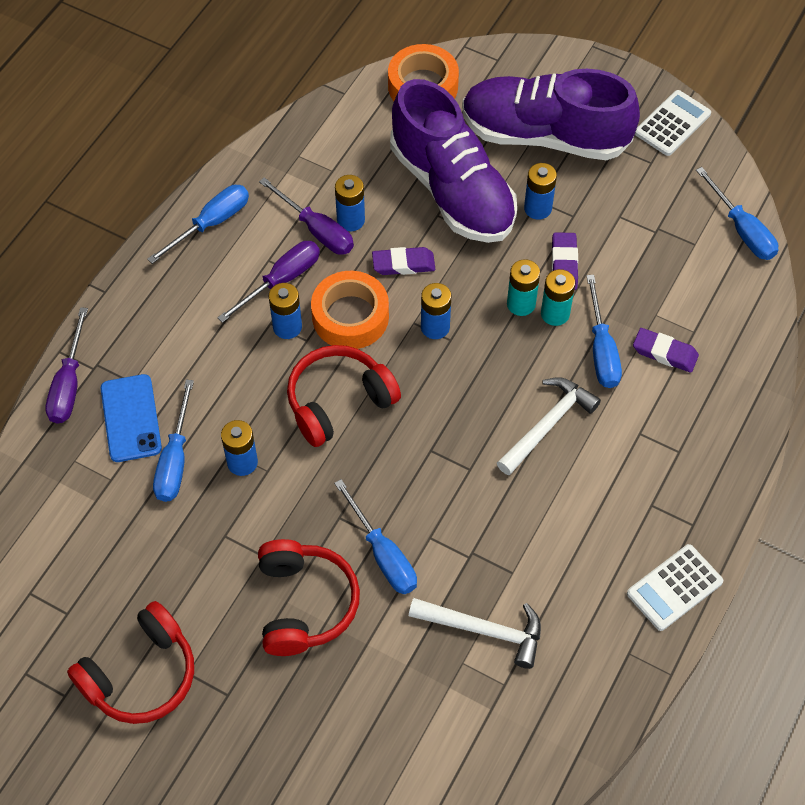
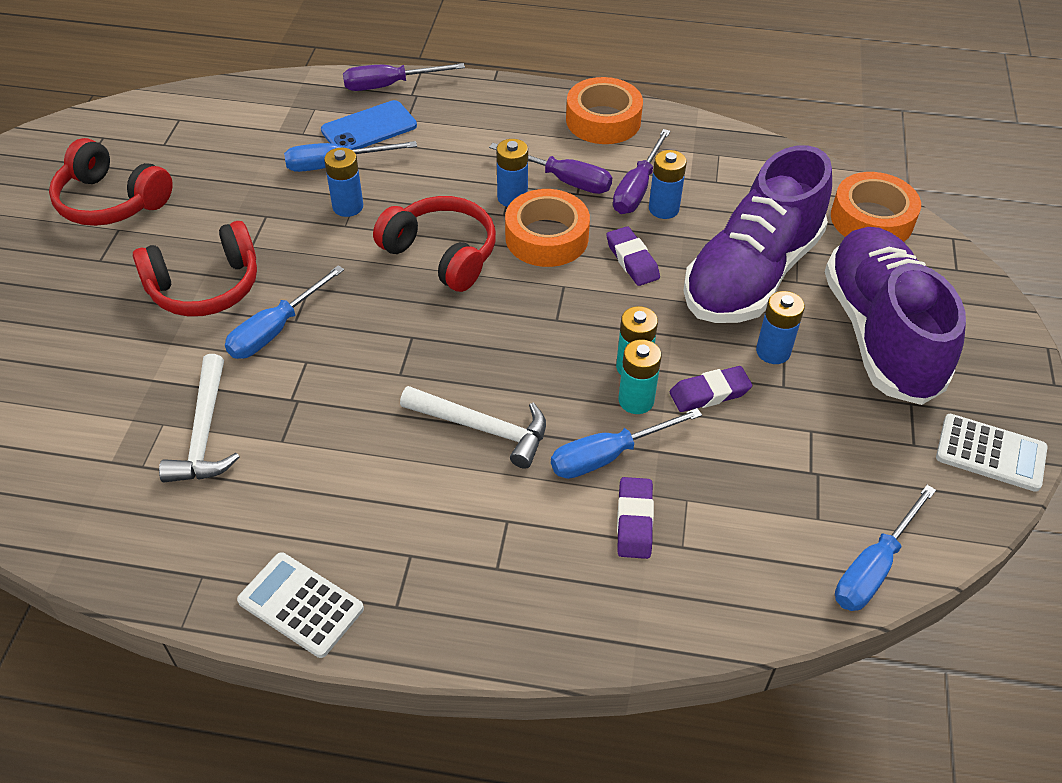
camera: 70 degrees right, 10 degrees down
blue screwdriver [147,185,249,264] -> orange tape [566,77,643,144]
blue battery [421,283,451,339] -> none

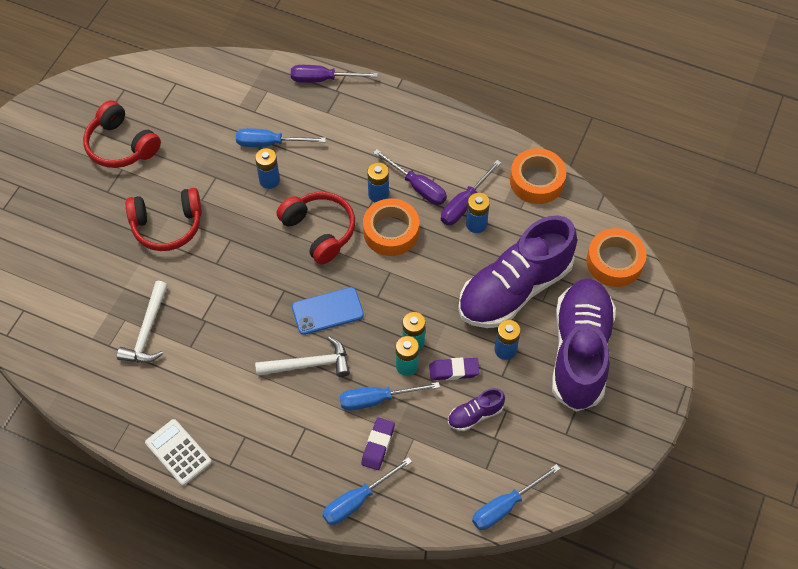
camera: 15 degrees right, 10 degrees up
blue screwdriver [225,265,344,359] -> blue screwdriver moved to [323,457,412,525]
blue phone [321,100,417,150] -> blue phone moved to [292,287,364,335]
white hammer [400,386,546,469] -> white hammer turned 45 degrees counterclockwise [255,336,350,377]
orange tape [566,77,643,144] -> orange tape moved to [510,148,566,204]
purple eraser [606,226,660,286] -> none
white calculator [936,414,1047,492] -> none
none -> purple shoe [448,388,505,431]

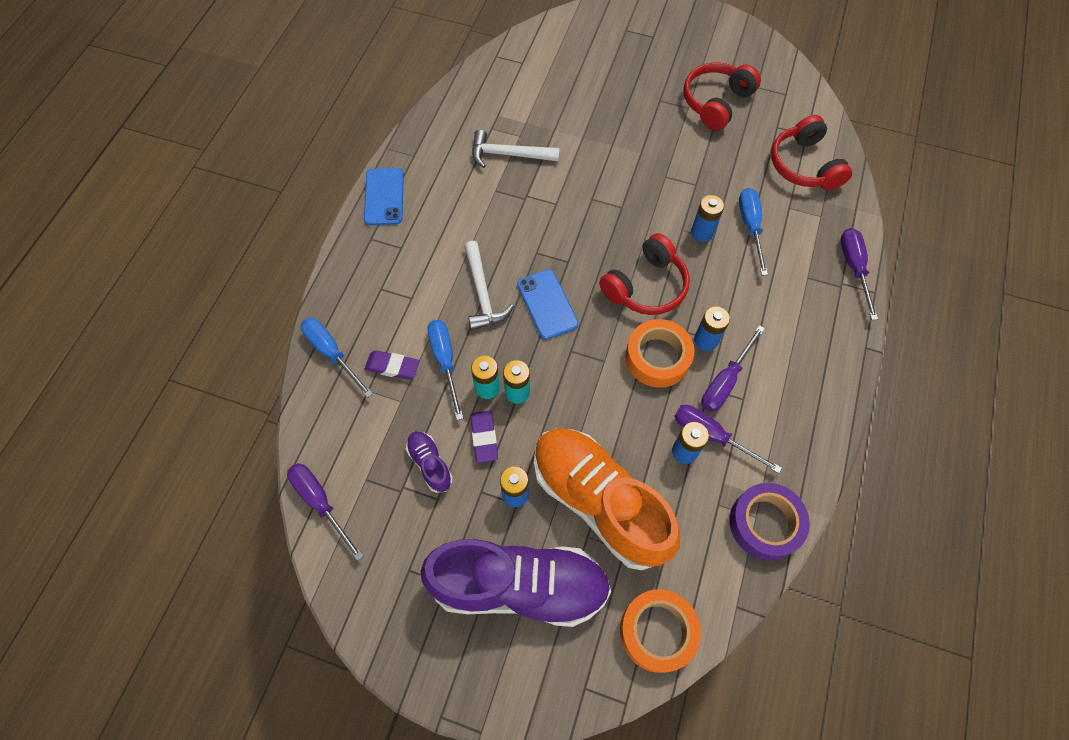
camera: 85 degrees right, 5 degrees up
red headphones [126,188,202,251] -> red headphones moved to [771,115,852,190]
white calculator [145,419,212,486] -> blue phone [364,168,404,225]
purple shoe [458,215,577,328] -> orange shoe [534,428,680,570]
blue screwdriver [472,464,560,530] -> purple screwdriver [287,463,363,561]
orange tape [510,148,566,204] -> purple tape [729,483,810,560]

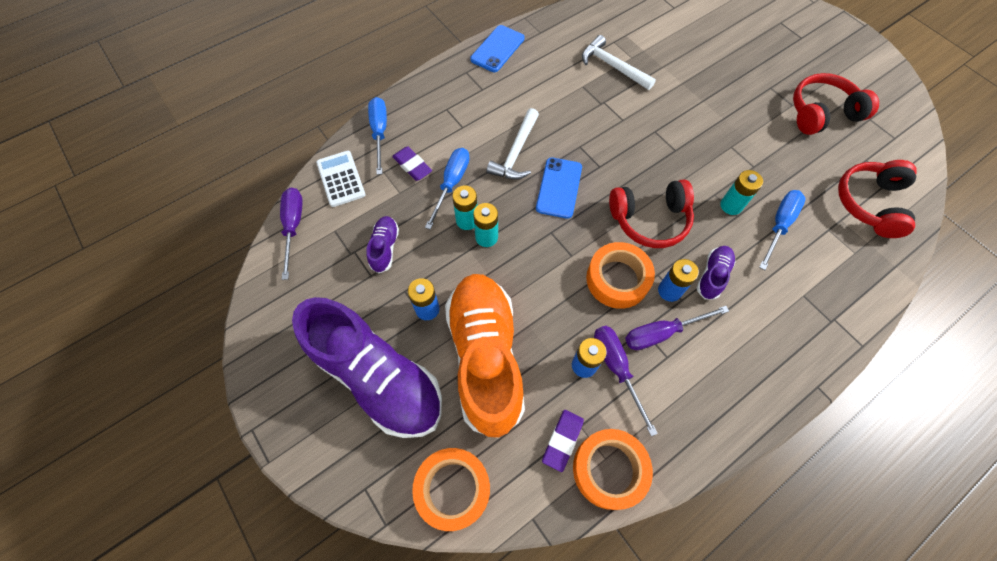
camera: 35 degrees right, 0 degrees up
purple eraser [471,411,498,463] -> purple eraser moved to [542,410,584,472]
blue battery [691,195,724,242] -> turquoise battery [720,170,763,215]
purple tape [729,483,810,560] -> orange tape [573,429,653,510]
purple screwdriver [840,228,878,320] -> none
none -> white calculator [316,151,366,207]
none -> purple shoe [697,246,736,300]

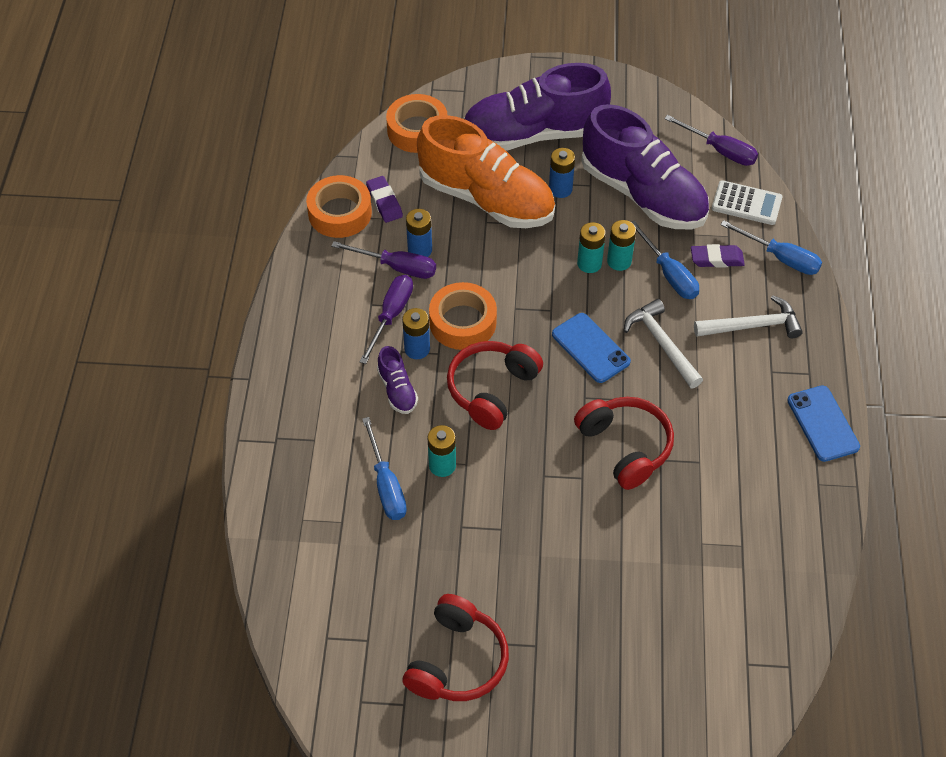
camera: 130 degrees right, 10 degrees down
purple shoe [366,216,399,273] -> purple shoe [581,104,709,229], size x2.39
white hammer [582,35,656,90] -> white hammer moved to [694,295,803,338]
red headphones [838,160,917,238] -> red headphones moved to [574,397,674,490]

